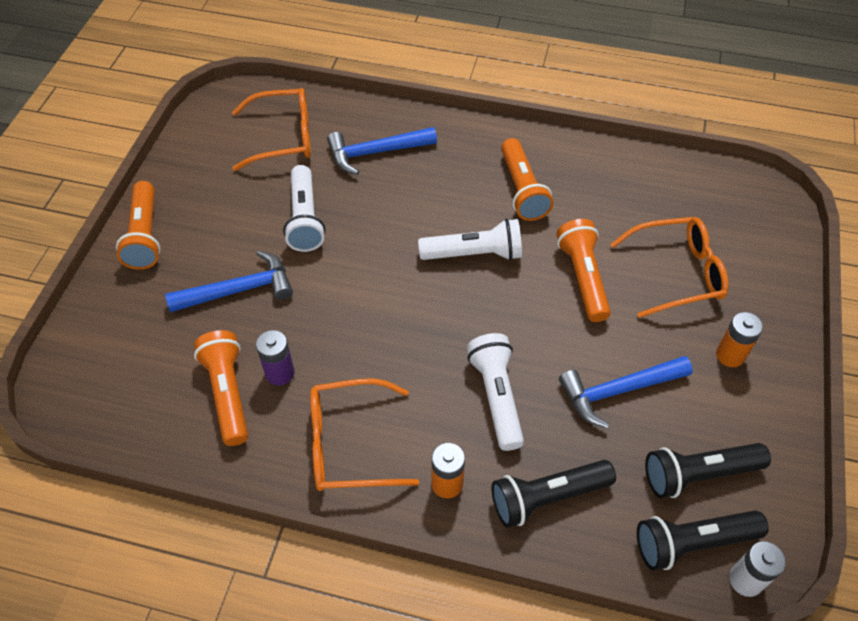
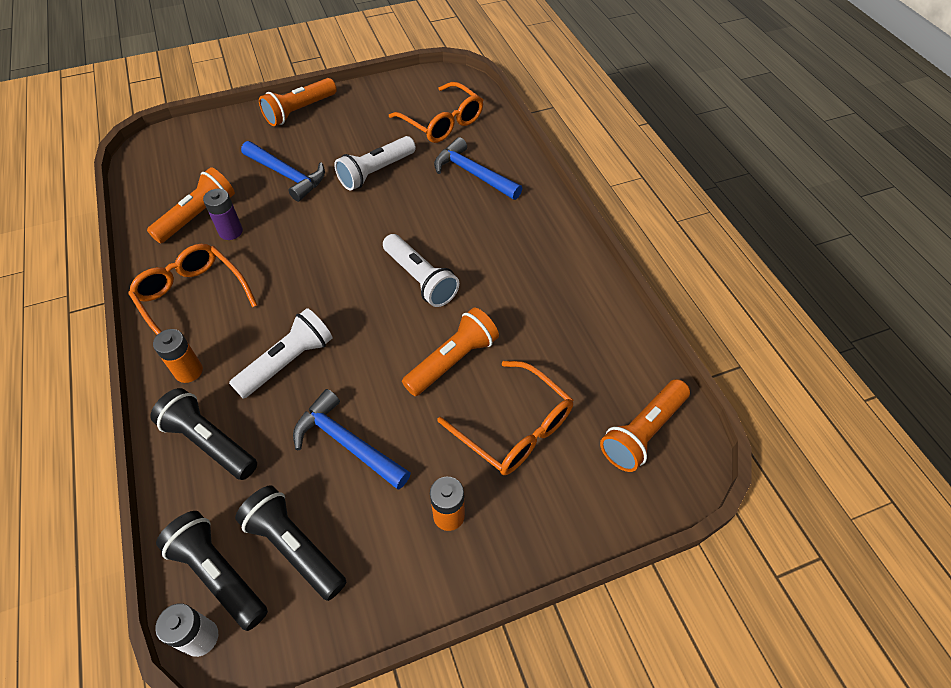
camera: 55 degrees right, 0 degrees up
orange flashlight [501,138,553,221] -> orange flashlight moved to [600,379,690,472]

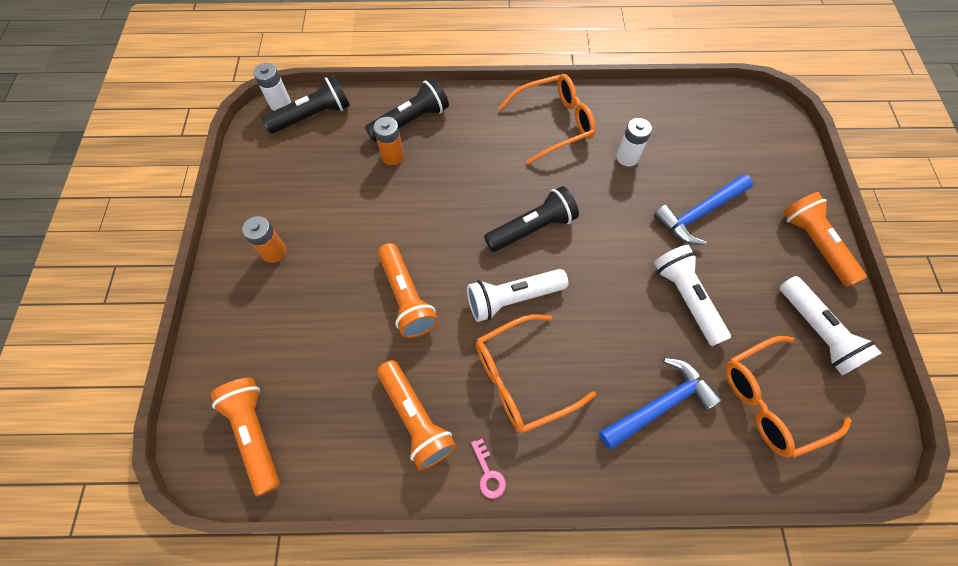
camera: 110 degrees right, 10 degrees up
orange flashlight [147,167,235,243] -> orange flashlight moved to [377,360,456,470]
orange battery [153,329,203,383] -> orange battery moved to [373,117,404,165]
purple battery [203,189,243,240] -> white battery [616,118,652,166]
white flashlight [229,308,333,399] -> white flashlight moved to [780,276,881,375]
black flashlight [235,485,346,601] -> black flashlight moved to [484,186,579,252]
blue hammer [293,389,411,490] -> none
orange glasses [438,361,573,475] -> orange glasses moved to [476,315,596,433]
none -> pink key [471,439,506,499]

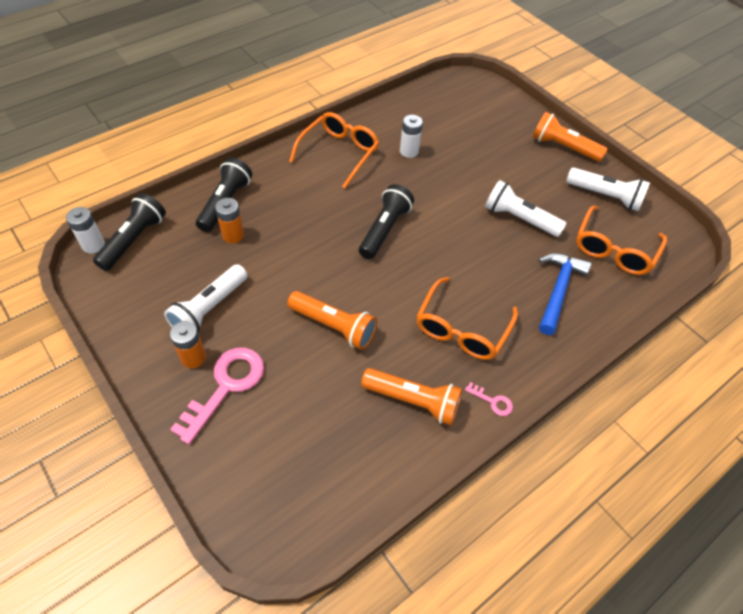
camera: 40 degrees left, 10 degrees down
orange flashlight [211,378,280,496] -> none
white flashlight [467,269,568,322] -> white flashlight moved to [164,264,248,332]
blue hammer [654,174,753,245] -> none
none -> pink key [170,348,264,444]

